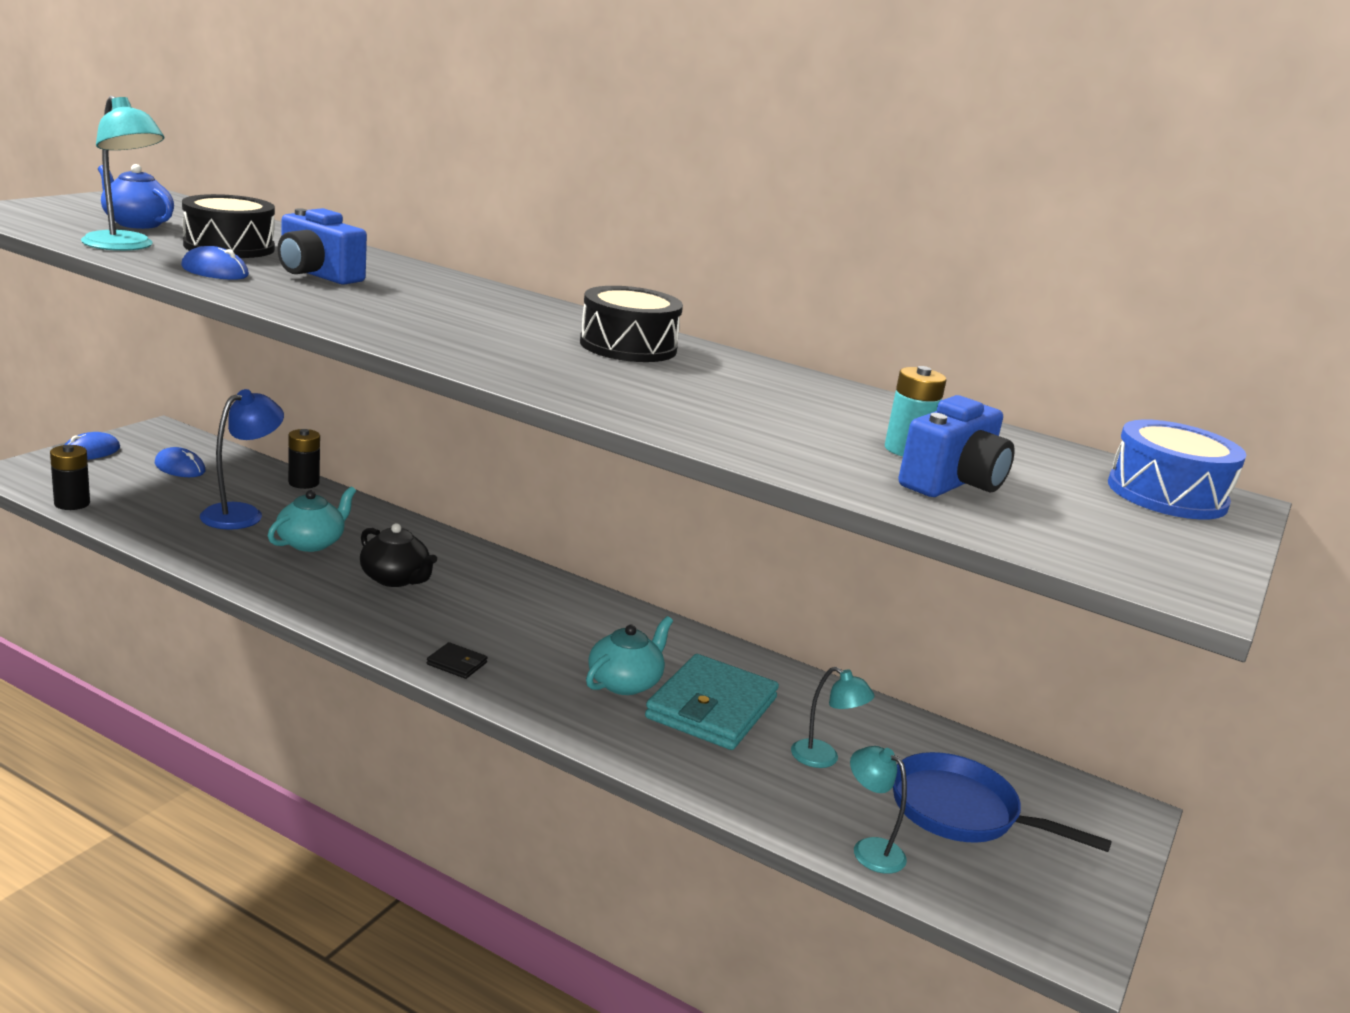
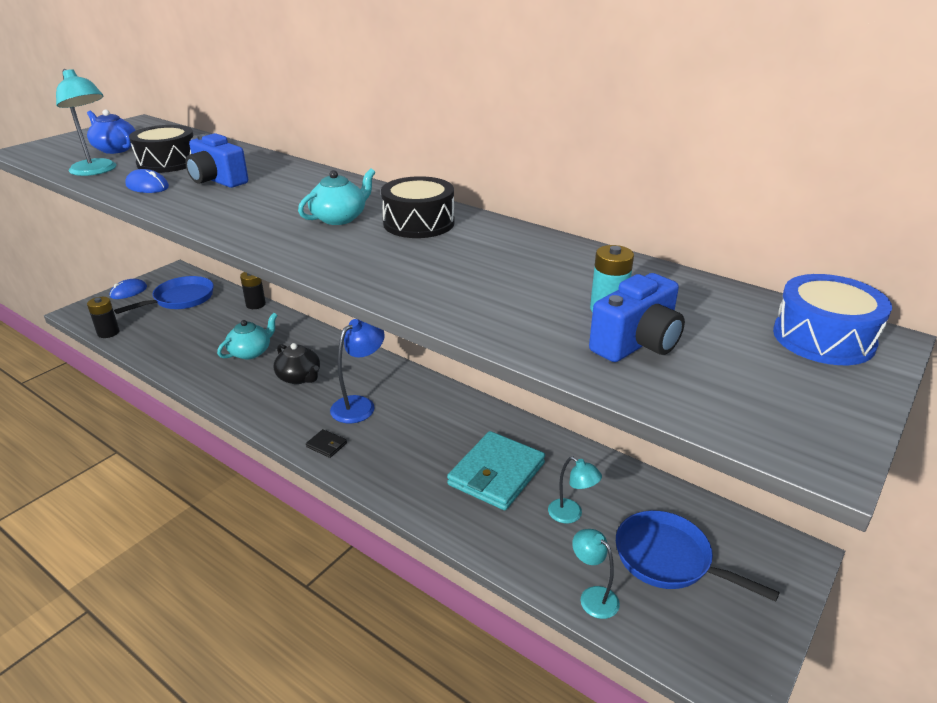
camera: 10 degrees right, 10 degrees up
blue mouse [155,447,206,477] -> blue pan [114,276,214,314]
blue lamp [200,389,284,530] -> blue lamp moved to [330,319,385,423]
turquoise teapot [586,616,673,695] -> turquoise teapot moved to [298,169,375,225]

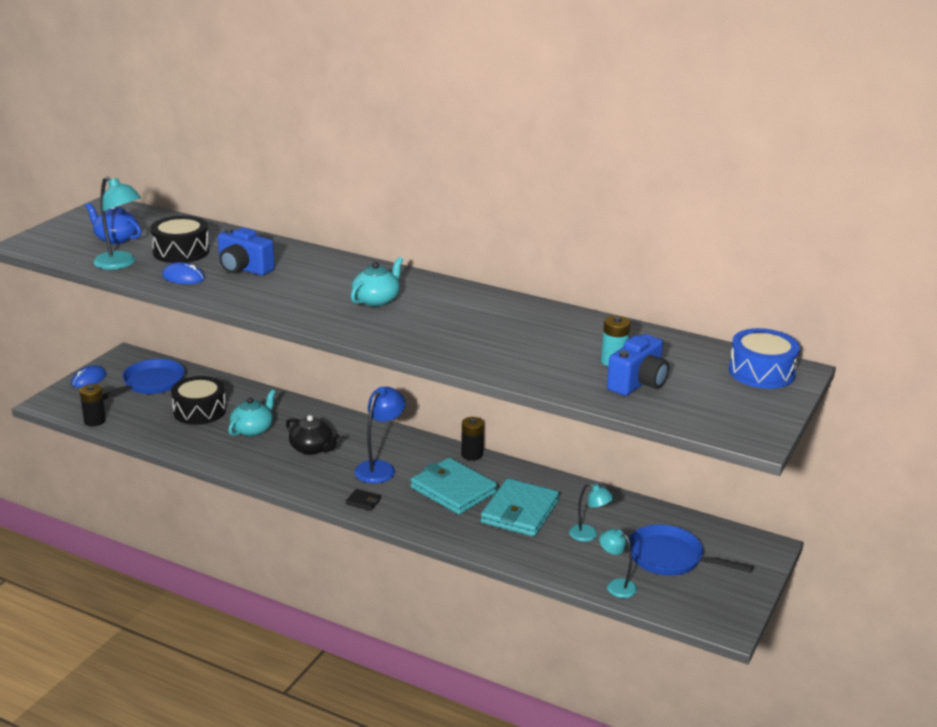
camera: 10 degrees left, 5 degrees down
black battery [240,272,266,309] -> black battery moved to [461,417,484,461]
black drum [381,176,454,238] -> black drum moved to [171,376,226,425]
none -> turquoise wallet [410,458,498,515]

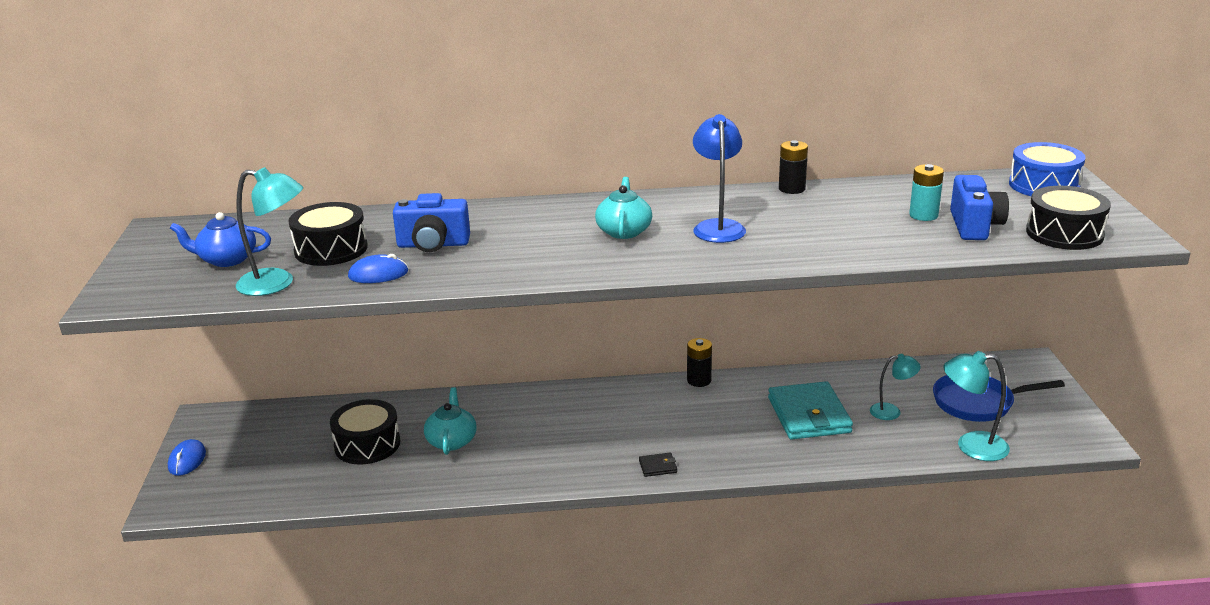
camera: 30 degrees left, 0 degrees up
black battery [80,384,106,426] -> black battery moved to [779,140,808,194]
blue pan [103,359,185,400] -> none
black teapot [286,415,340,455] -> none
blue lamp [354,387,405,484] -> blue lamp moved to [693,114,746,243]
turquoise wallet [410,458,498,515] -> none
turquoise lamp [599,529,637,598] -> turquoise lamp [944,351,1010,461], size x1.55
none -> black drum [1026,186,1111,250]

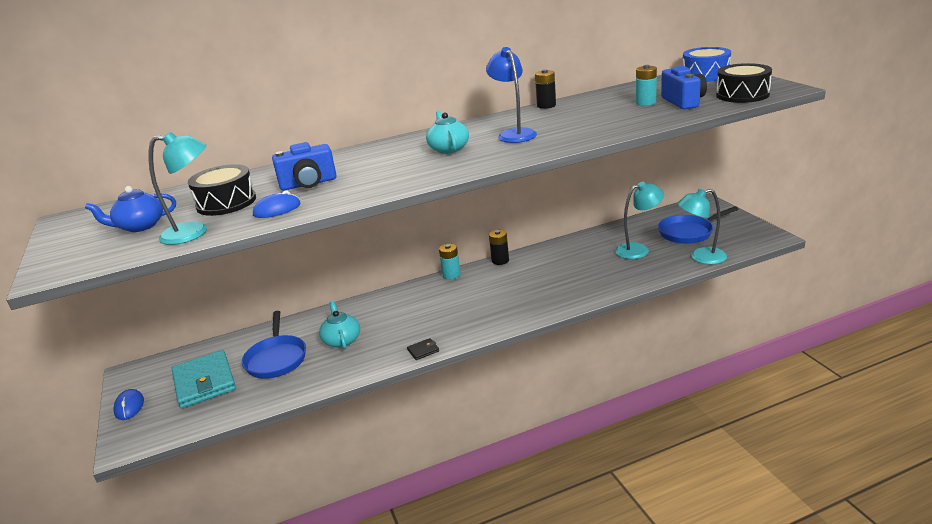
camera: 15 degrees left, 0 degrees up
black drum [330,399,400,465] -> blue pan [242,311,306,379]
black wallet [639,452,677,477] -> black wallet moved to [407,338,439,360]
turquoise wallet [768,381,853,440] -> turquoise wallet moved to [172,350,236,408]
turquoise lamp [870,354,921,420] -> turquoise lamp [615,182,664,259], size x1.55
none -> turquoise battery [439,244,461,280]

